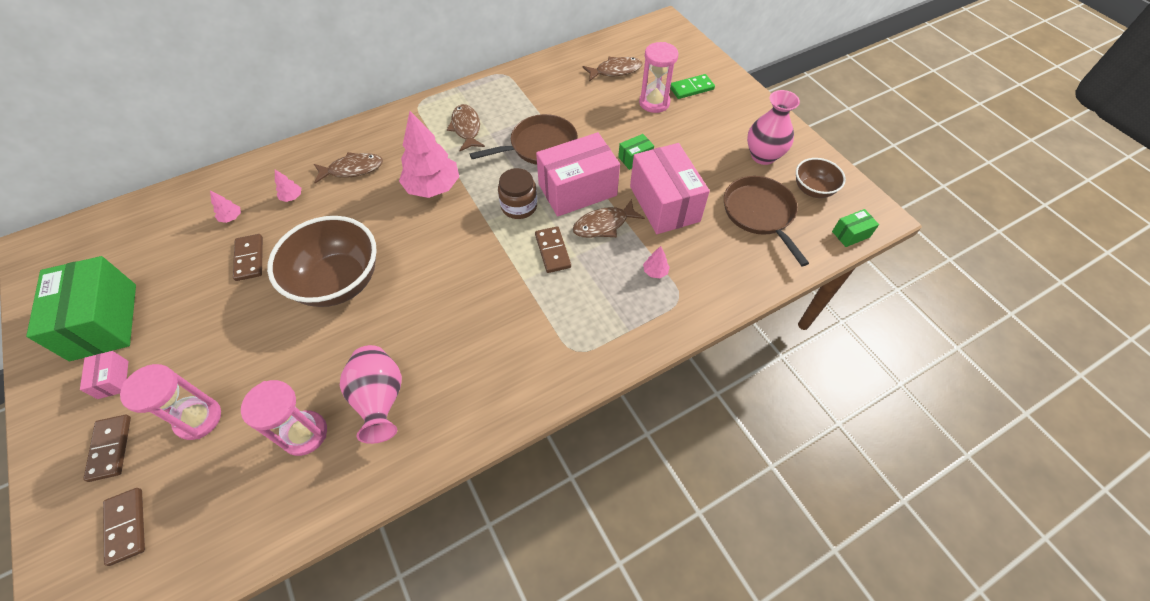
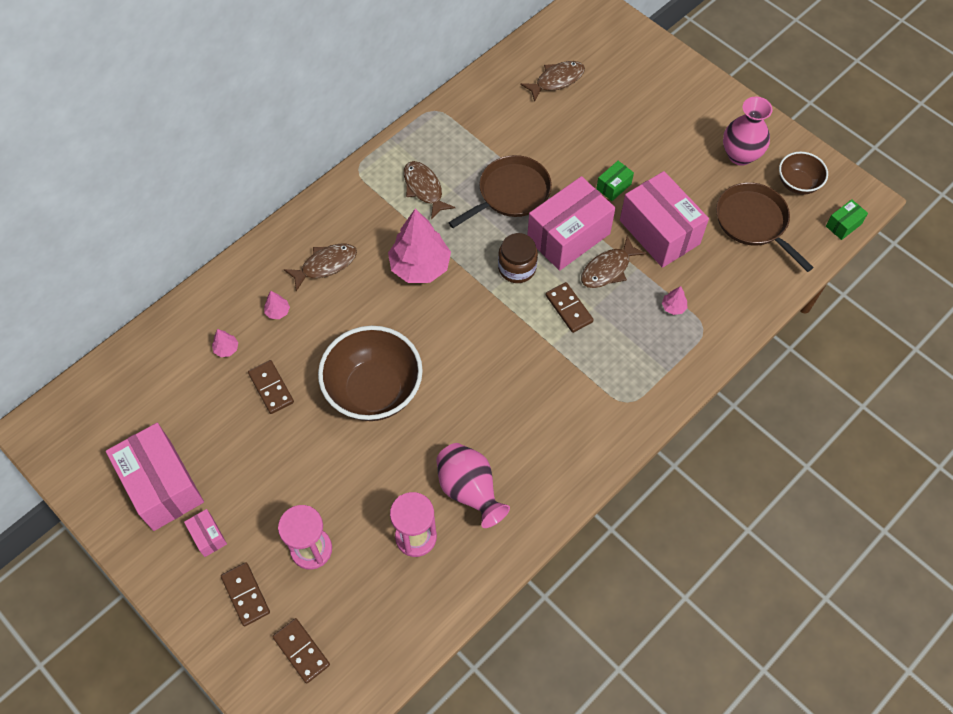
camera: 15 degrees left, 5 degrees up
green box [26,256,136,361] -> pink box [106,423,204,531]
pink hourglass [639,42,678,113] -> none
green domino [670,74,715,99] -> none

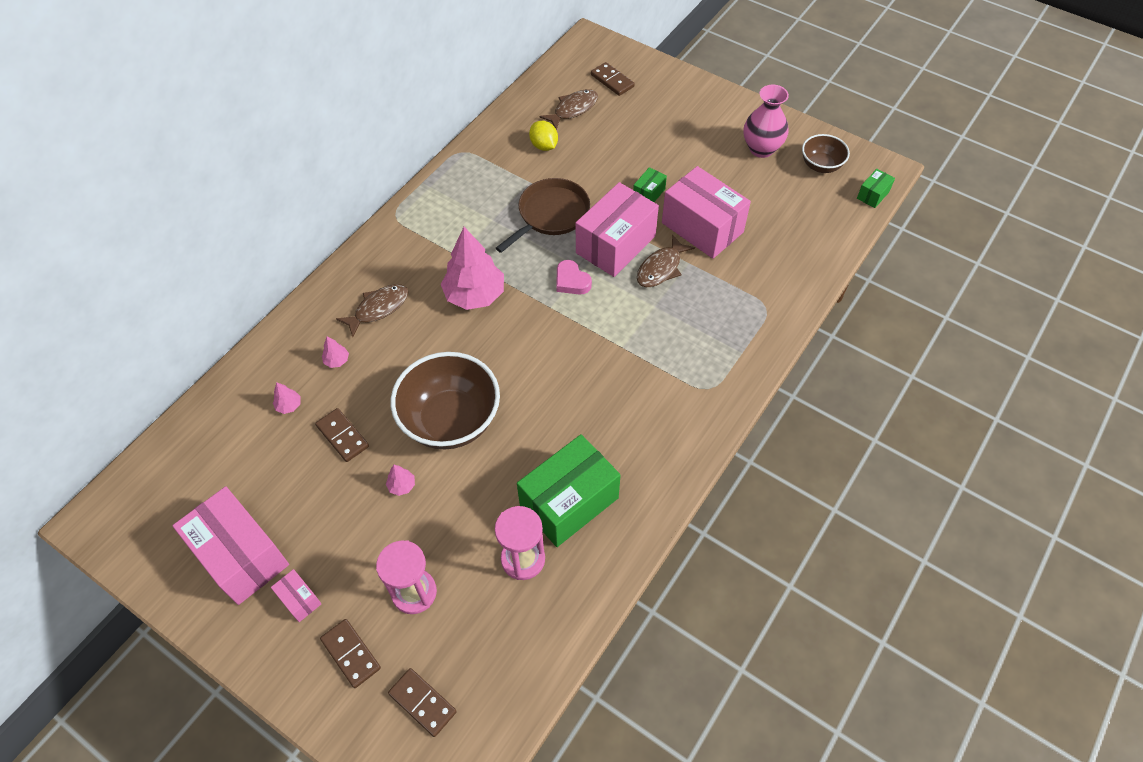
camera: 10 degrees left, 5 degrees down
brown fish [404,161,455,219] -> none
pink vase [436,443,510,528] -> green box [517,434,621,547]
brown jar [498,233,538,283] -> pink heart [556,260,592,295]
brown domino [546,282,594,333] -> brown domino moved to [591,62,635,96]
pink tree [662,286,687,315] -> pink tree moved to [386,465,415,496]
brown pan [716,182,814,272] -> none
none -> yellow lemon [529,121,558,151]

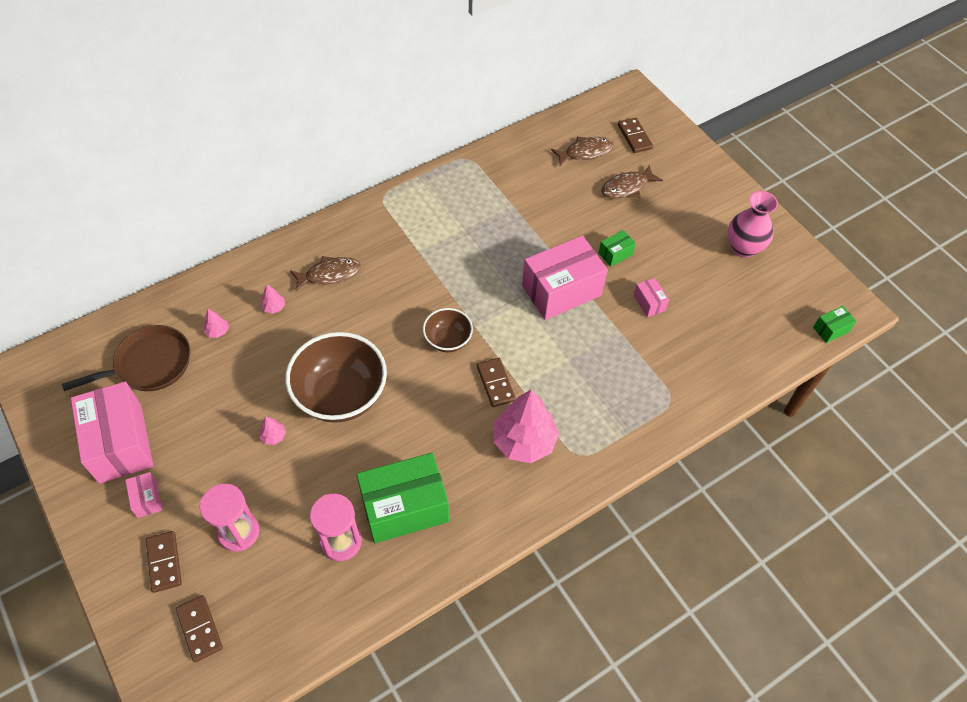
camera: 20 degrees right, 0 degrees up
brown domino [315,408,369,462] -> brown domino moved to [477,358,516,407]
pink tree [441,227,504,310] -> pink tree moved to [493,389,559,463]
brown pan [496,178,590,253] -> brown pan moved to [62,325,190,391]
yellow lemon [529,121,558,151] -> none
pink heart [556,260,592,295] -> none
brown fish [637,234,695,287] -> brown fish moved to [601,165,663,199]
pink box [662,166,751,259] -> pink box [634,278,669,317], size x0.44
brown bowl [802,134,850,173] -> brown bowl moved to [423,308,473,352]

